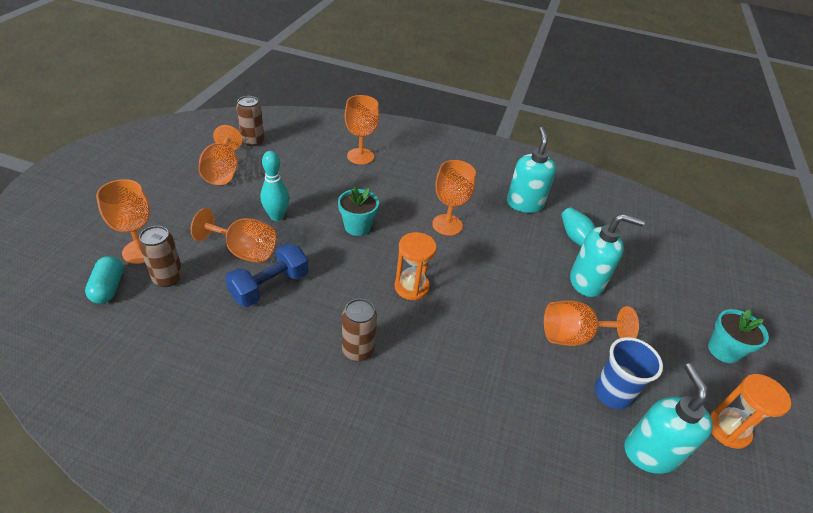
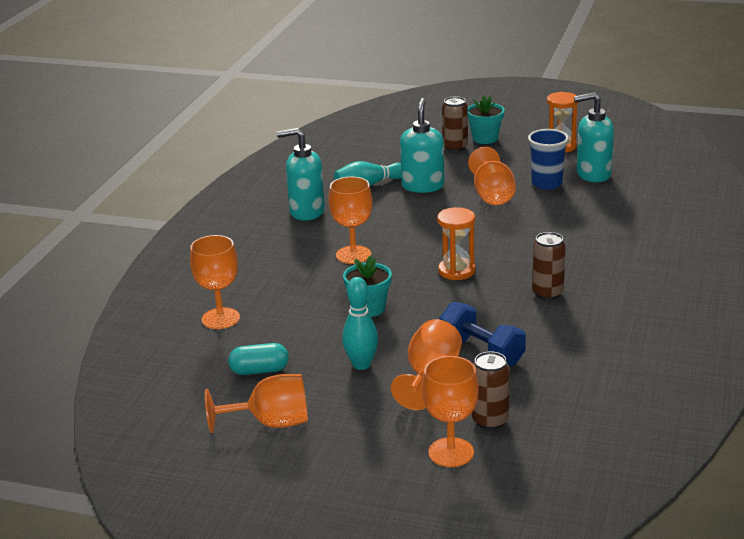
camera: 85 degrees left, 15 degrees down
turquoise capsule [85,256,124,304] -> turquoise capsule moved to [228,343,289,375]
brown can [236,96,264,146] -> brown can moved to [442,96,468,152]

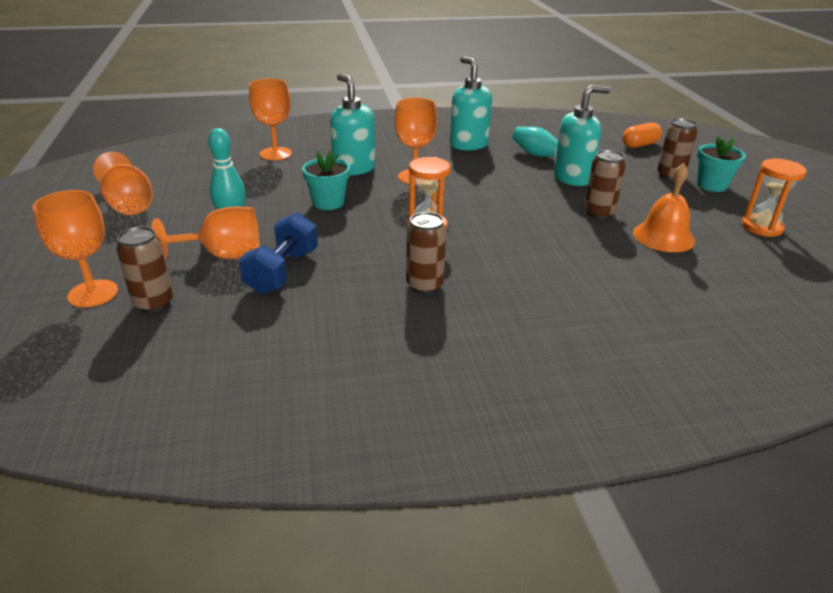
camera: 60 degrees right, 5 degrees up
turquoise capsule [228,343,289,375] -> none
orange goblet [468,147,516,205] -> brown can [584,150,626,219]
blue cup [528,129,569,190] -> orange bell [633,163,695,252]
turquoise soap dispenser [574,92,614,182] -> turquoise soap dispenser moved to [330,74,375,176]
none -> orange capsule [622,122,662,148]

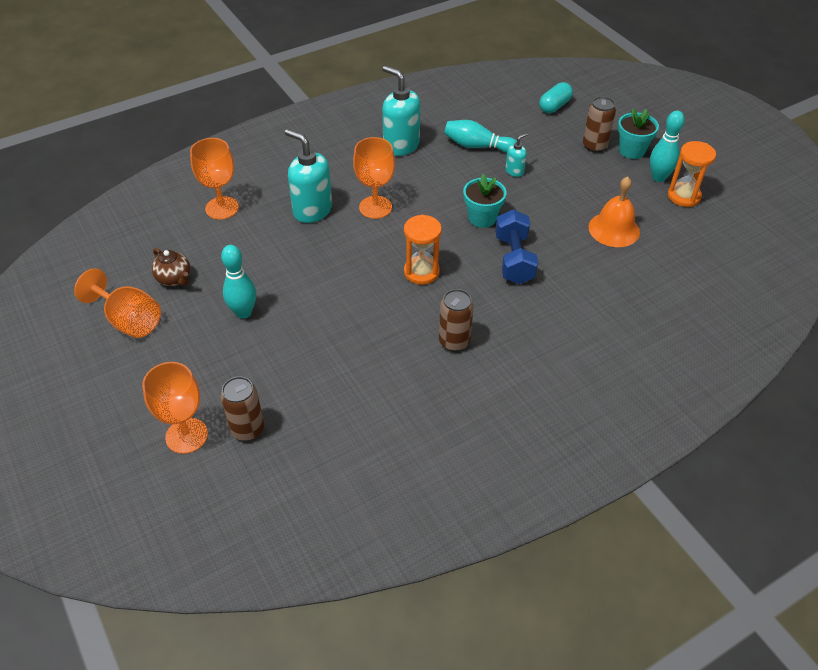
camera: 20 degrees left, 15 degrees up
orange goblet [151,206,260,260] -> none
blue dumbbell [239,212,318,294] -> blue dumbbell moved to [495,209,538,284]
turquoise flower pot [302,150,350,210] -> turquoise flower pot moved to [463,174,507,228]
turquoise soap dispenser [554,85,610,186] -> turquoise soap dispenser [505,133,528,177], size x0.49
brown can [584,150,626,219] -> none
orange capsule [622,122,662,148] -> turquoise capsule [539,82,573,113]
none -> brown teapot [152,248,190,286]
none -> turquoise bowling pin [650,110,685,182]

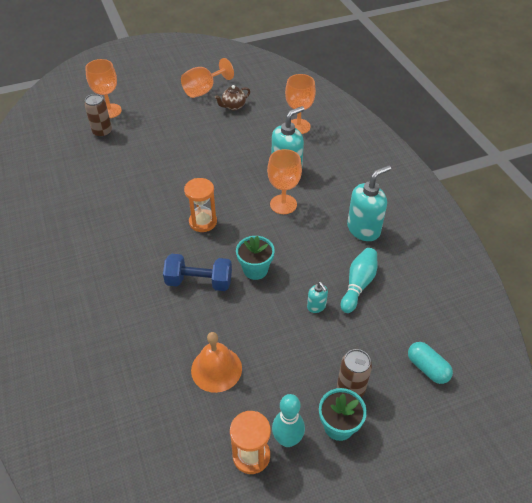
camera: 100 degrees right, 0 degrees up
turquoise bowling pin [221,245,256,319] -> none
brown can [439,289,474,352] -> none

